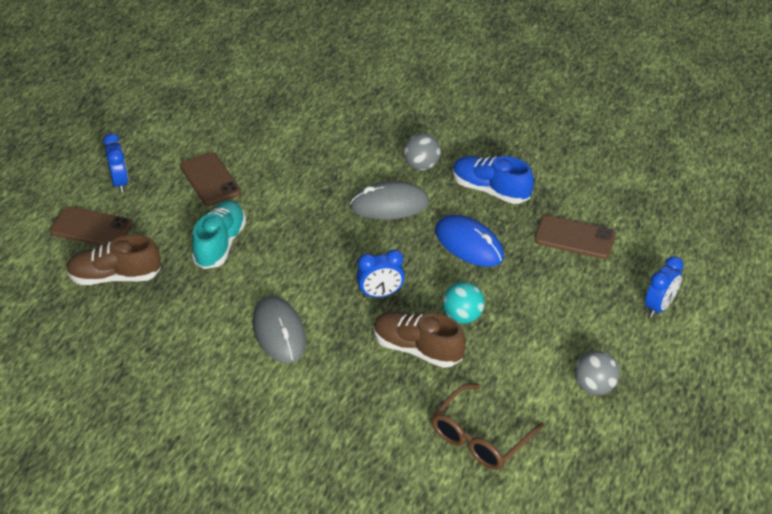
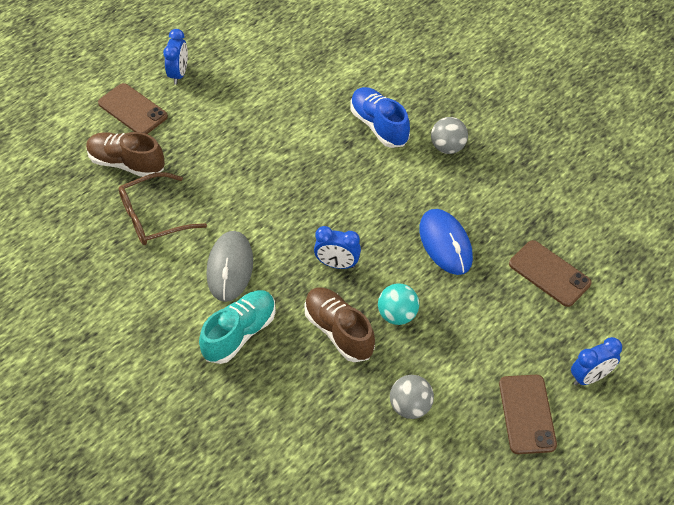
camera: 25 degrees right, 10 degrees up
brown phone [180,152,241,206] -> brown phone moved to [499,375,557,454]
turquoise shoe [192,200,246,269] -> turquoise shoe moved to [199,290,276,364]
grey mouse [350,181,429,220] -> none
brown glasses [431,384,544,470] -> brown glasses moved to [118,172,207,245]
blue shoe [453,156,534,204] -> blue shoe moved to [350,87,410,148]
grey ball [575,351,620,395] -> grey ball moved to [390,375,434,419]

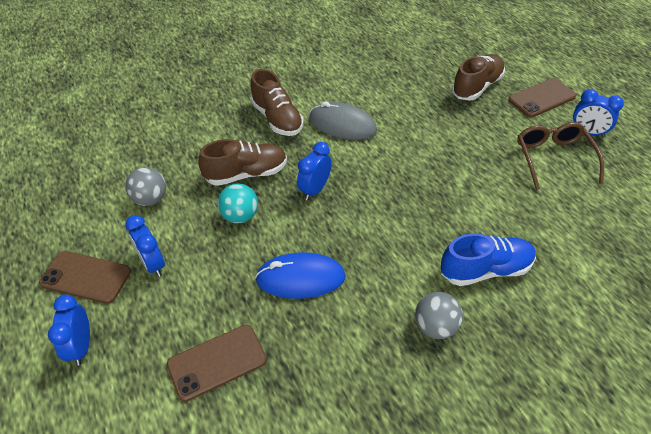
camera: 110 degrees right, 5 degrees down
brown glasses [118,172,207,245] -> brown glasses moved to [517,122,604,190]
turquoise shoe [199,290,276,364] -> brown shoe [250,69,304,136]
none -> blue clock [125,215,165,277]

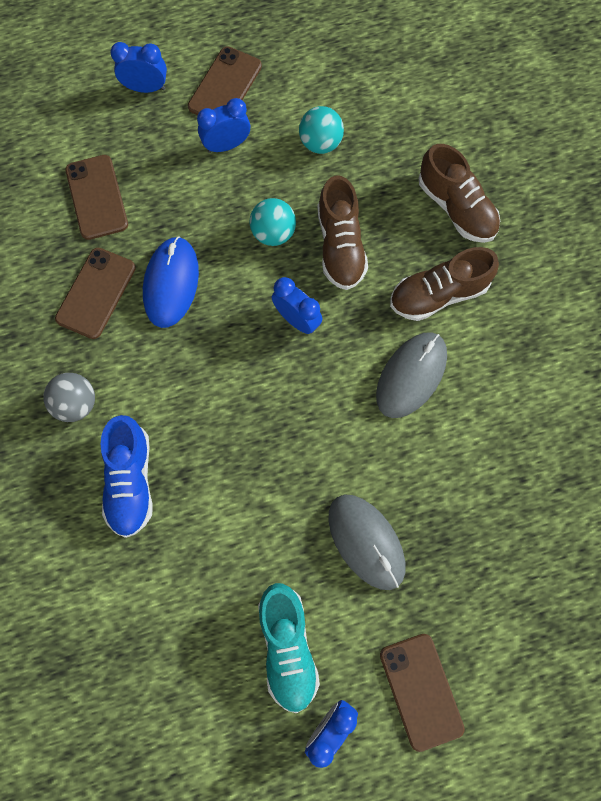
camera: 100 degrees right, 25 degrees up
grey ball [125,167,166,206] -> turquoise ball [299,106,344,154]
brown shoe [452,54,505,101] -> brown shoe moved to [419,144,500,243]
brown glasses [517,122,604,190] -> turquoise shoe [258,583,320,713]
none -> brown phone [55,248,136,339]
none -> grey mouse [329,495,405,590]

